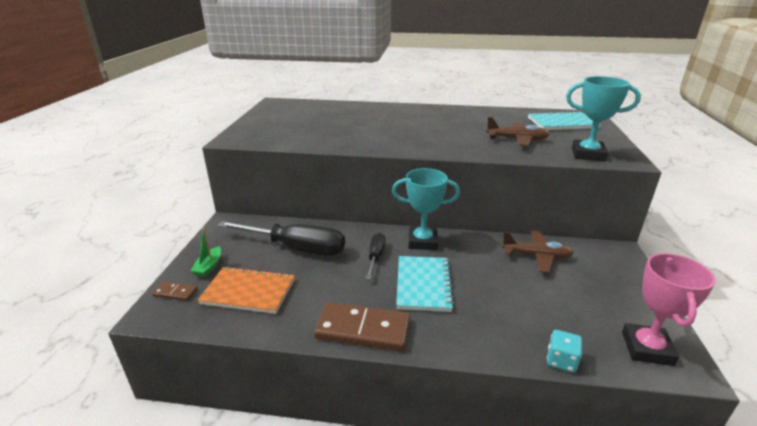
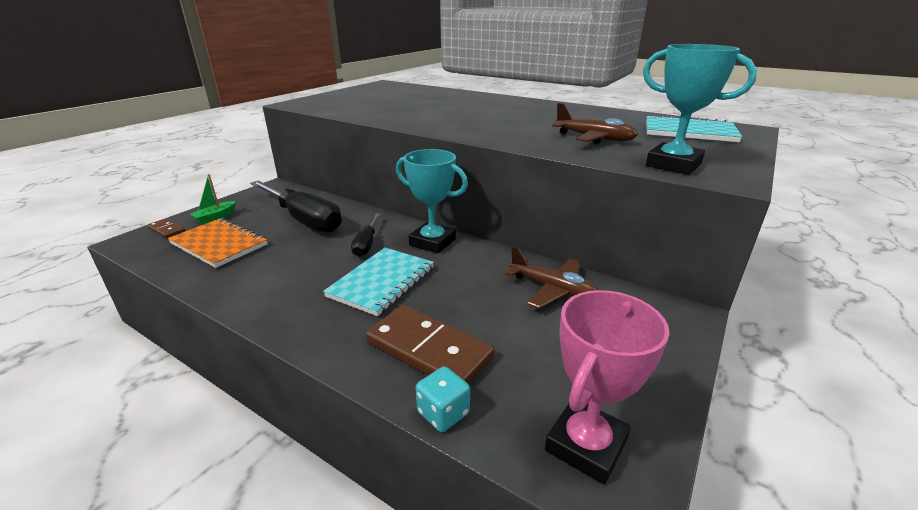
camera: 25 degrees right, 0 degrees up
brown domino [314,302,410,351] -> brown domino moved to [366,305,495,384]
black screwdriver [365,233,385,279] -> black screwdriver turned 150 degrees clockwise [351,213,380,257]

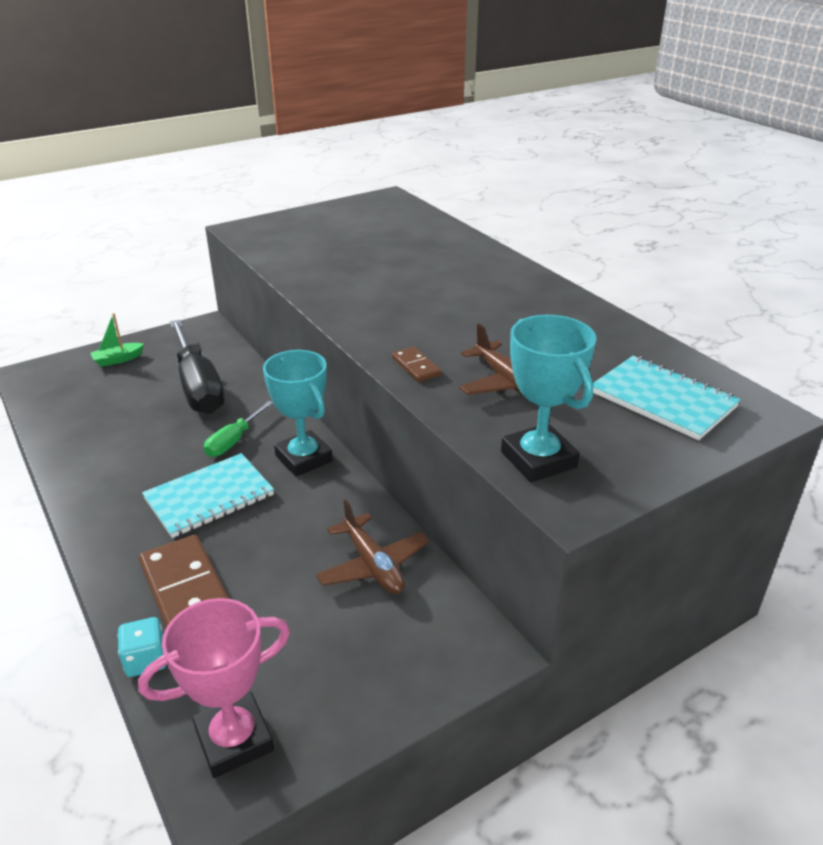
camera: 25 degrees right, 5 degrees up
brown domino [147,218,185,238] -> brown domino moved to [392,347,441,382]
orange notebook [168,218,268,268] -> none
black screwdriver [351,213,380,257] -> green screwdriver [204,401,273,457]

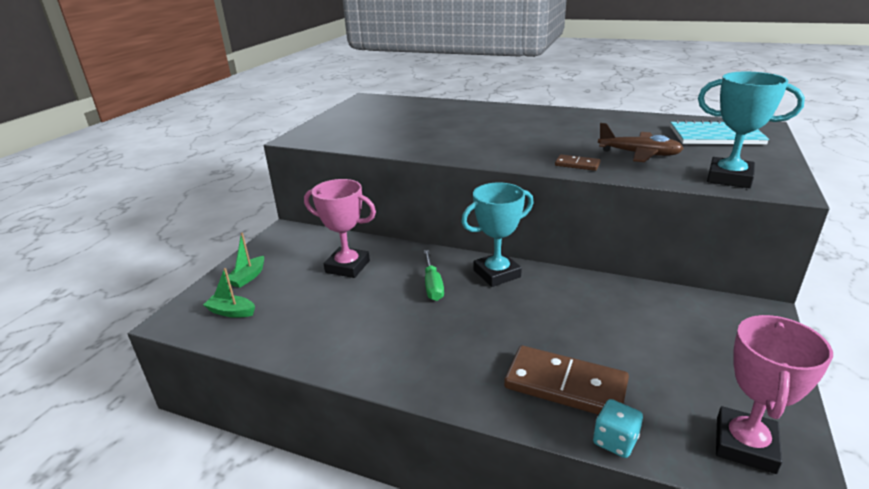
camera: 35 degrees left, 5 degrees down
turquoise notebook [142,453,274,538] -> none
black screwdriver [170,320,225,414] -> pink trophy [304,179,376,278]
turquoise trophy [263,350,333,477] -> turquoise trophy turned 45 degrees counterclockwise [461,183,534,287]
brown plane [316,500,429,594] -> none
none -> green boat [203,268,255,318]

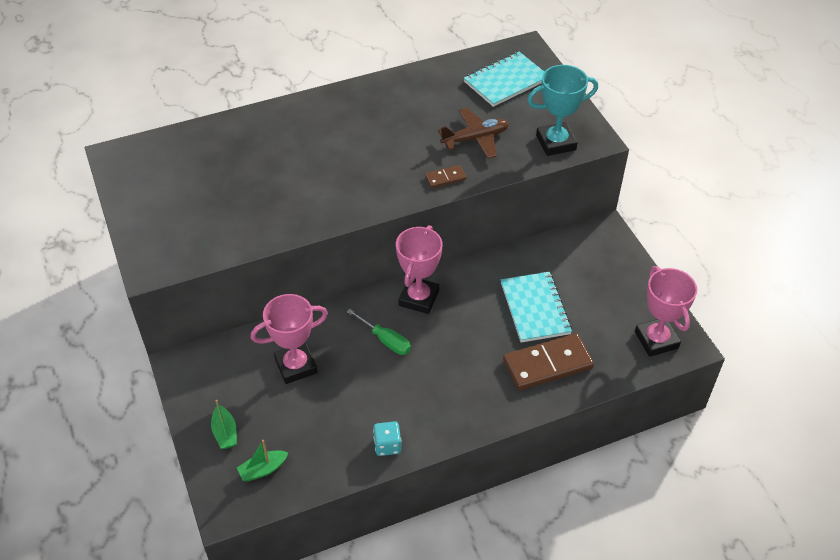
camera: 45 degrees left, 20 degrees up
turquoise trophy [461,183,534,287] -> pink trophy [396,225,442,314]
turquoise dice [593,399,643,458] -> turquoise dice moved to [373,421,401,456]
none -> turquoise notebook [501,272,572,342]

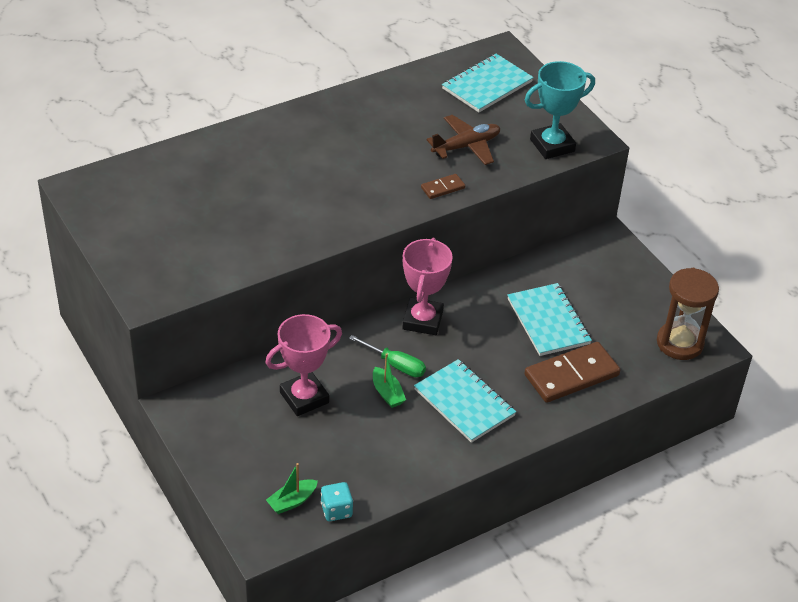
camera: 10 degrees left, 5 degrees down
green boat [211,400,237,449] -> green boat moved to [373,353,406,408]
turquoise dice [373,421,401,456] -> turquoise dice moved to [321,482,353,521]
pink trophy [635,266,697,357] -> brown hourglass [657,268,719,360]
none -> turquoise notebook [414,359,516,443]

